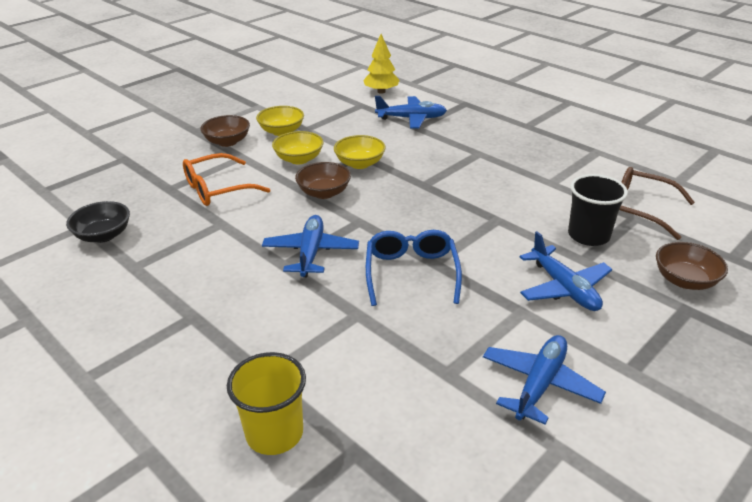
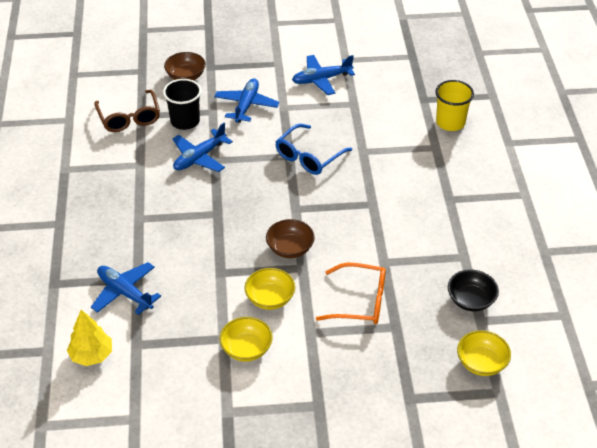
camera: 140 degrees left, 10 degrees up
brown bowl [200,115,250,147] -> none
blue plane [262,215,359,277] -> blue plane moved to [172,123,233,172]
yellow bowl [334,135,385,169] -> yellow bowl moved to [457,330,511,376]

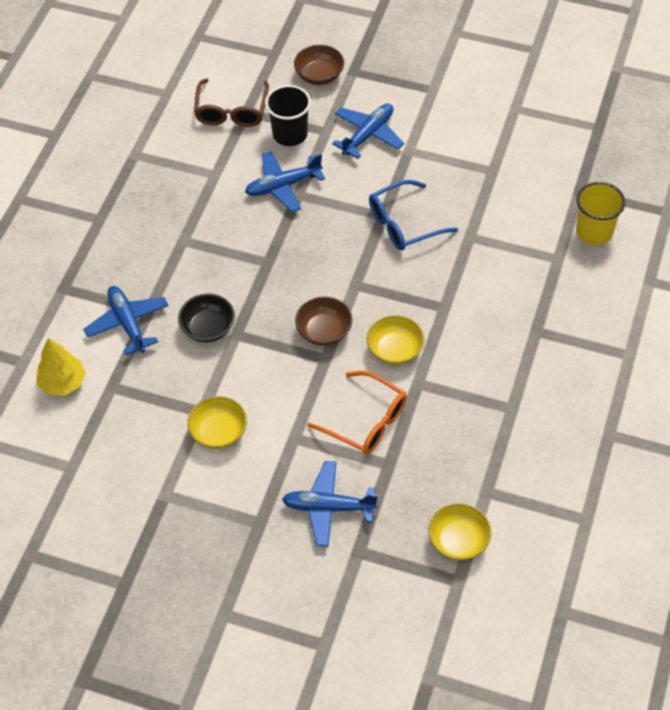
camera: 25 degrees right, 10 degrees up
yellow bowl [245,268,295,310] -> yellow bowl moved to [367,315,424,365]
blue plane [292,55,355,95] -> blue plane moved to [282,461,378,547]
black bowl [448,269,499,311] -> black bowl moved to [178,294,235,342]

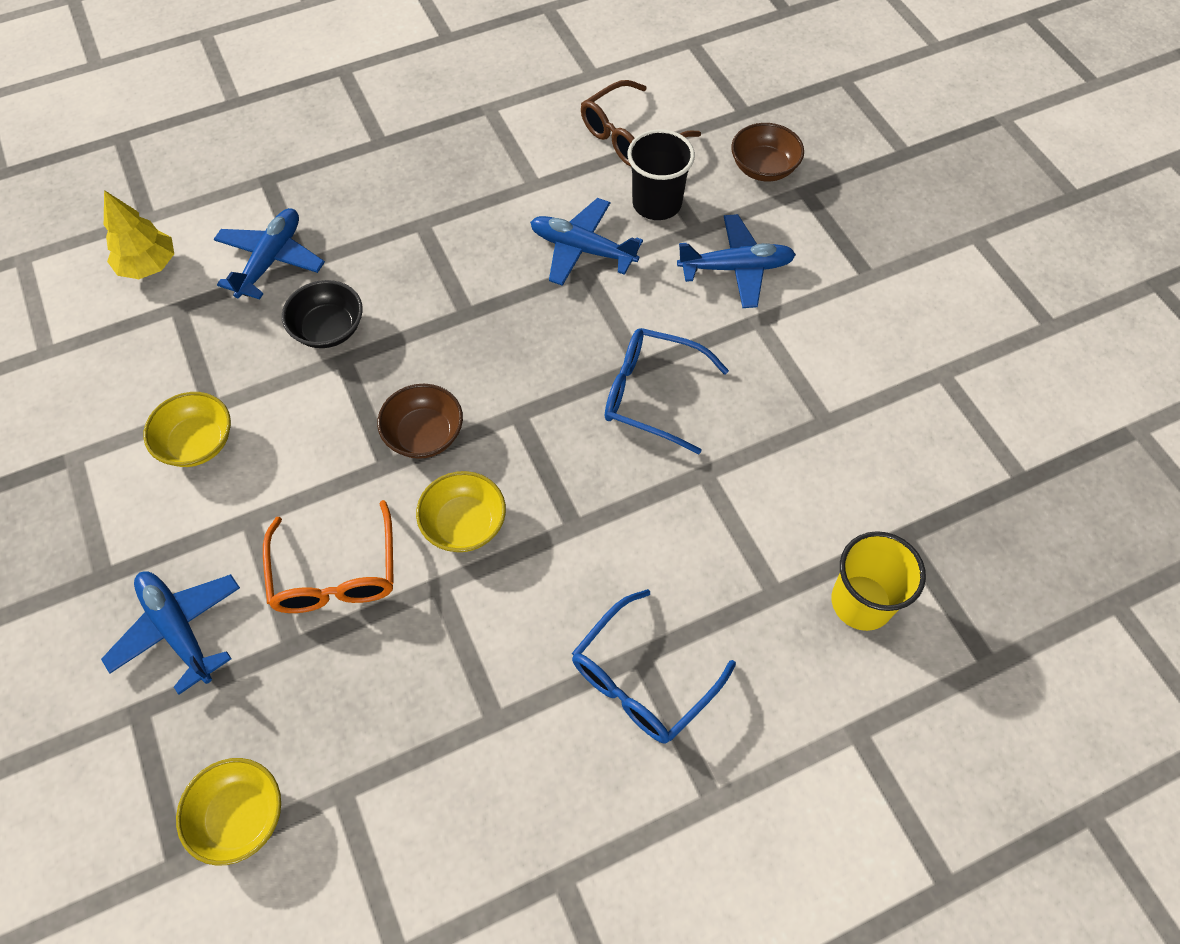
camera: 45 degrees right, 5 degrees up
none -> blue glasses [572,589,736,744]

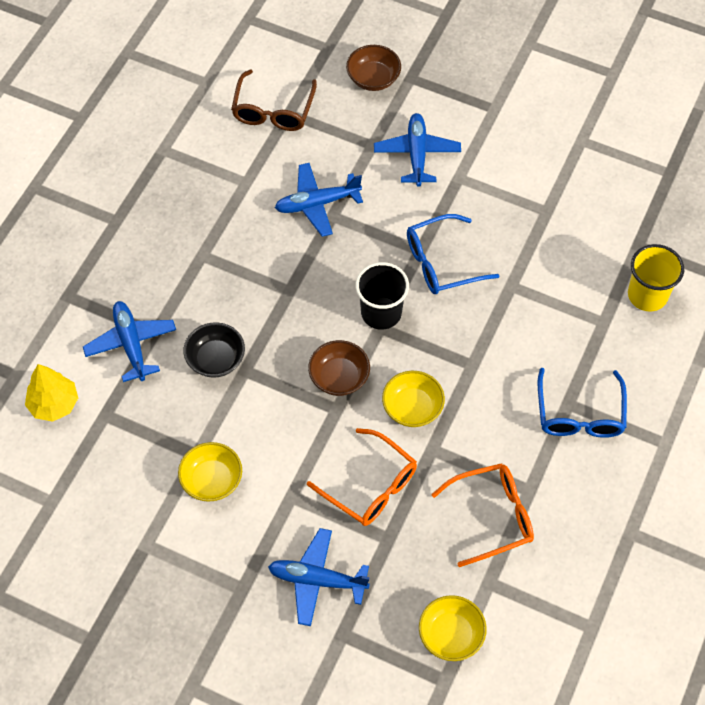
camera: 40 degrees left, 0 degrees up
black cup [628,129,695,220] -> black cup moved to [355,262,409,330]
blue plane [677,214,796,308] -> blue plane turned 45 degrees counterclockwise [374,113,461,187]
none -> orange glasses [431,463,534,567]

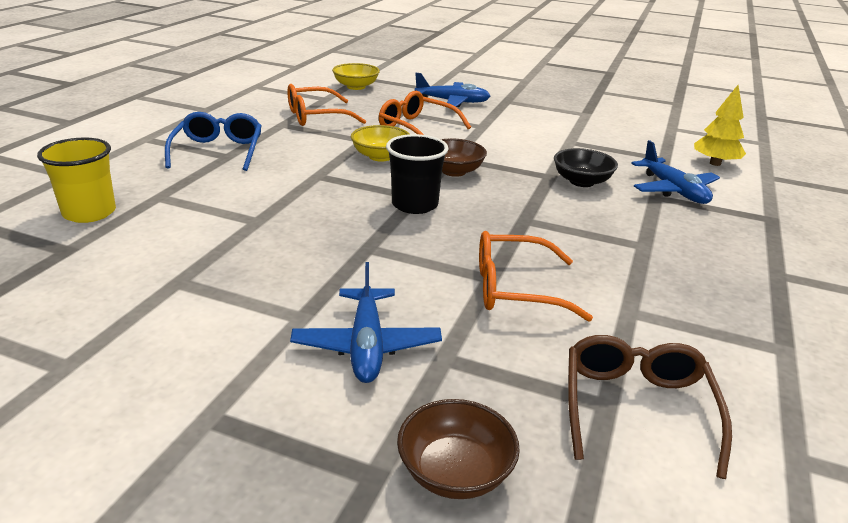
camera: 175 degrees right, 30 degrees down
yellow bowl [178,442,242,502] -> none
blue plane [275,163,363,237] -> orange glasses [479,231,593,322]
blue glasses [407,214,500,294] -> none

